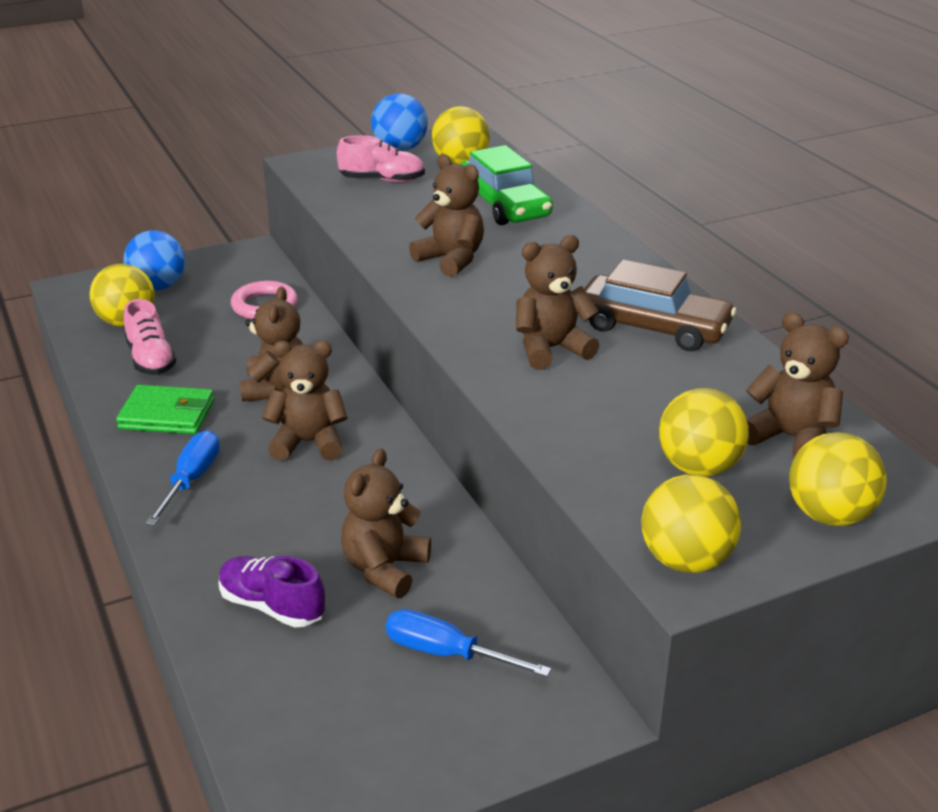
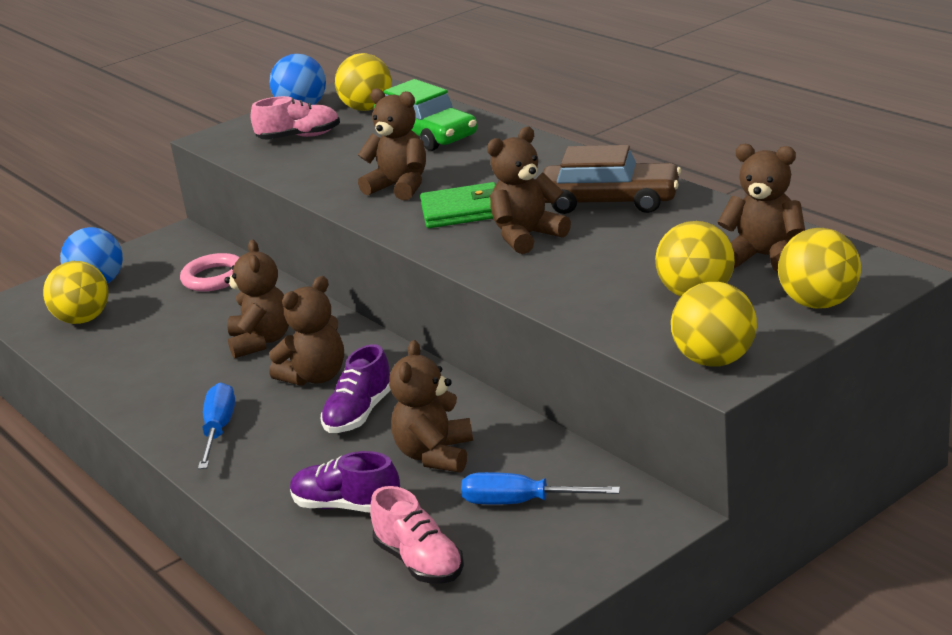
camera: 10 degrees left, 5 degrees down
green wallet [116,385,214,434] -> green wallet moved to [420,182,496,228]
pink shoe [124,299,177,375] -> pink shoe moved to [370,486,464,583]
brown teddy bear [262,341,348,461] -> brown teddy bear turned 150 degrees clockwise [269,276,344,386]
none -> purple shoe [321,344,391,433]

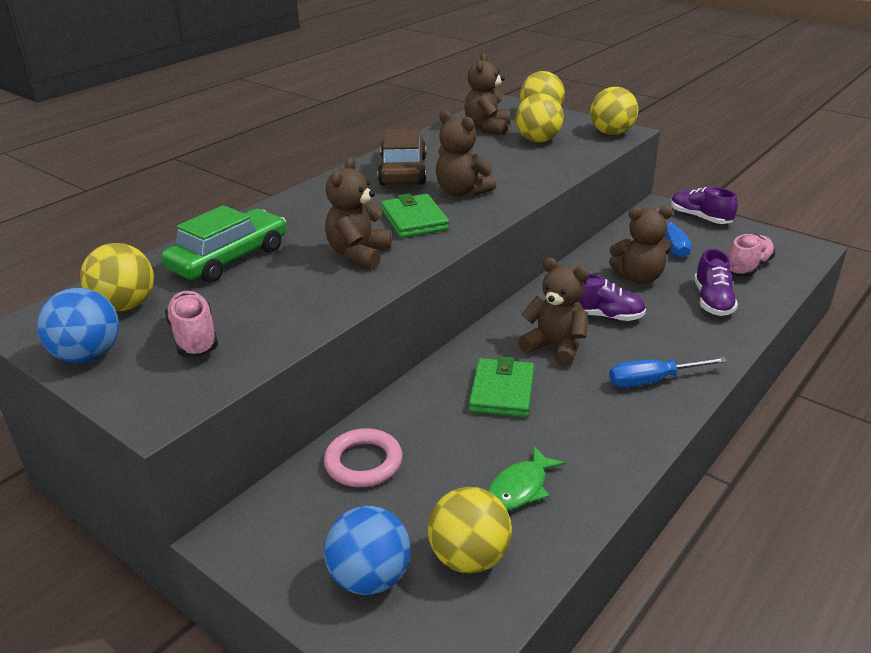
camera: 105 degrees left, 5 degrees up
brown teddy bear [224,240,289,359] -> green wallet [469,356,534,417]
none -> green fish [488,446,566,510]
none -> purple shoe [671,187,738,224]

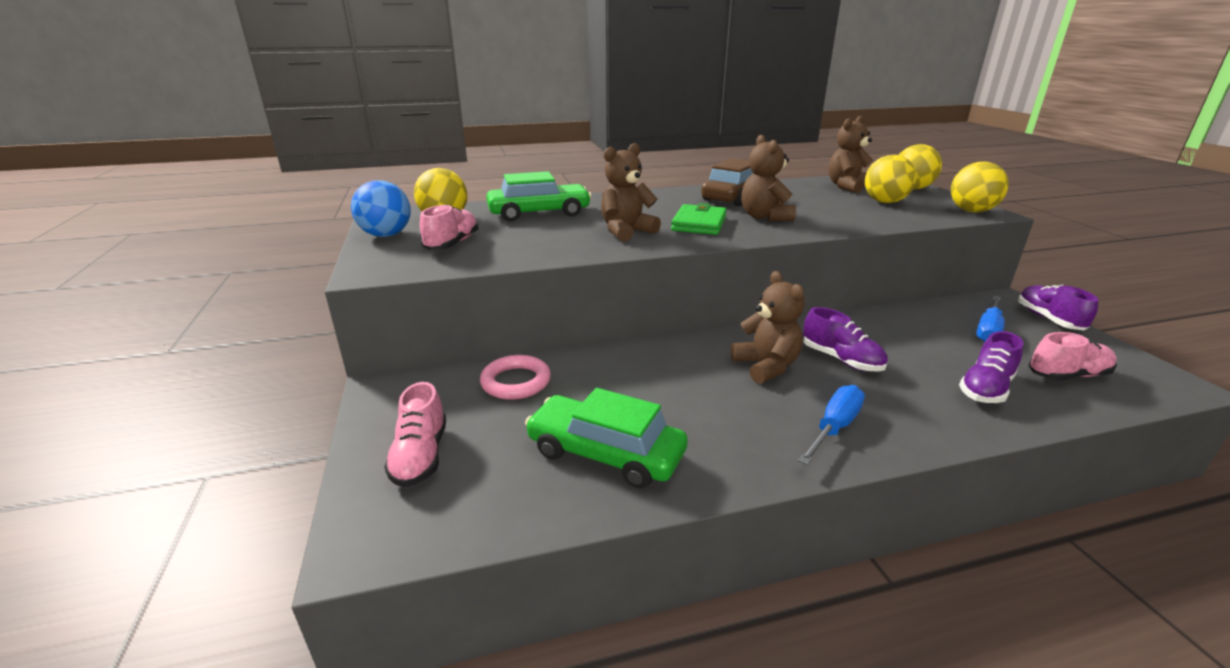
camera: 35 degrees right, 5 degrees down
blue ball [324,506,410,595] -> pink shoe [384,382,446,487]
yellow ball [428,487,512,573] -> none
green wallet [469,356,534,417] -> none
green fish [488,446,566,510] -> green car [525,388,688,489]
brown teddy bear [609,206,673,284] -> none
blue screwdriver [609,357,728,388] -> blue screwdriver turned 105 degrees clockwise [798,385,865,465]

